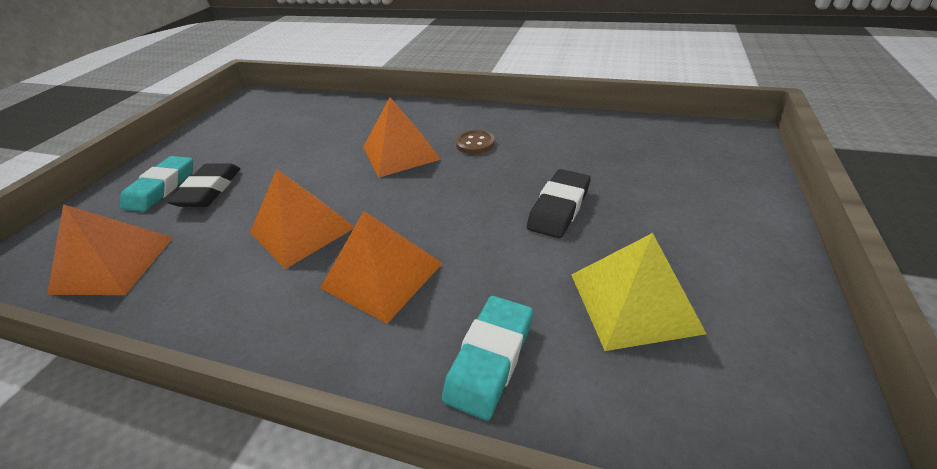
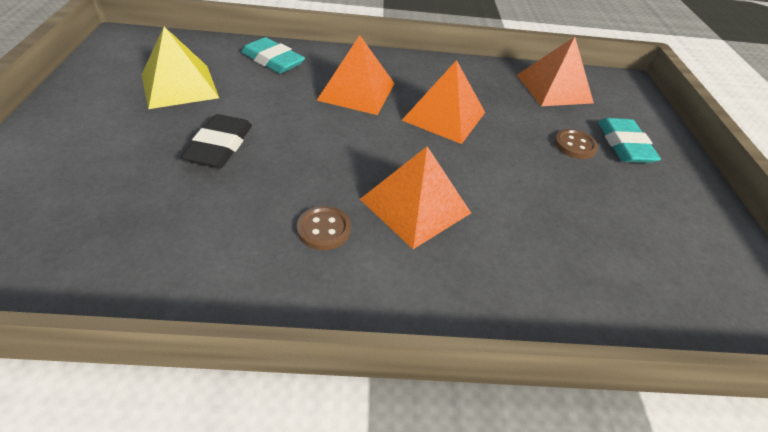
camera: 155 degrees right, 5 degrees up
black eraser [167,163,241,207] -> brown button [554,129,598,159]
turquoise eraser [442,296,533,421] -> turquoise eraser turned 60 degrees counterclockwise [241,37,305,74]

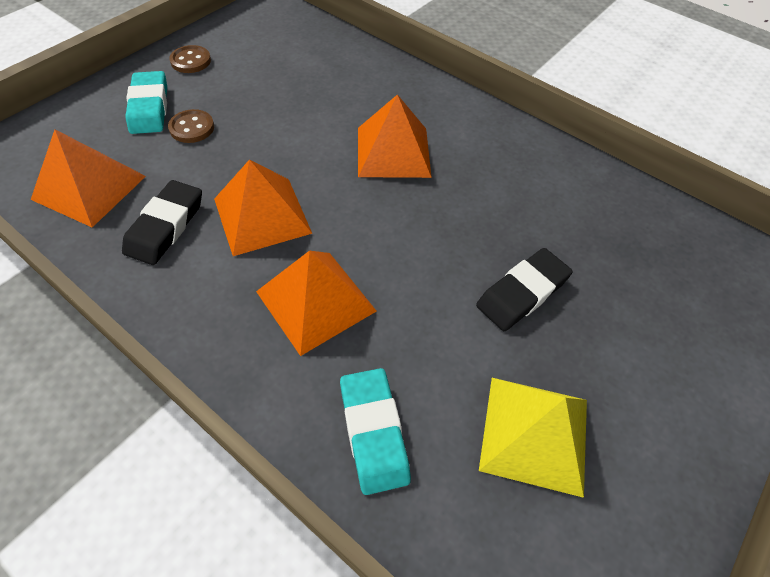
camera: 140 degrees left, 10 degrees up
brown button [297,206,351,250] -> brown button moved to [169,45,211,73]
turquoise eraser [598,118,661,163] -> turquoise eraser turned 45 degrees counterclockwise [126,71,167,134]
none -> black eraser [122,180,202,265]

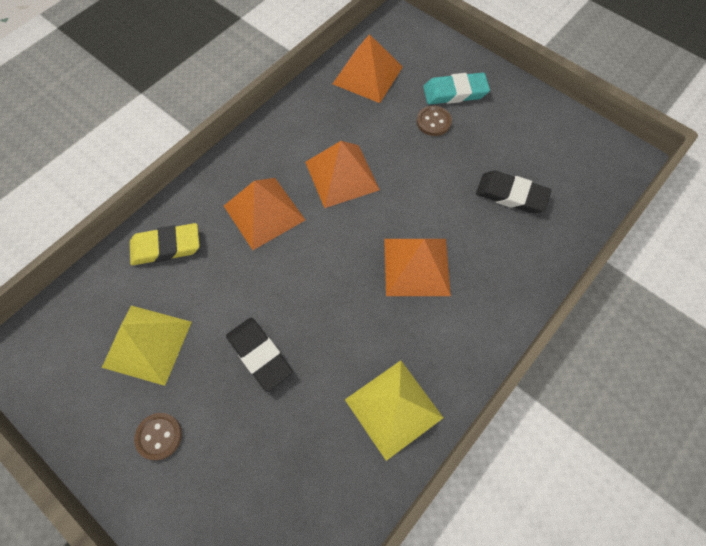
camera: 95 degrees right, 10 degrees up
black eraser [122,180,202,265] -> black eraser moved to [476,170,552,214]
brown button [169,45,211,73] -> brown button moved to [134,413,182,460]
turquoise eraser [340,368,411,495] -> yellow eraser [130,223,200,265]
none -> yellow pyramid [345,361,443,461]

